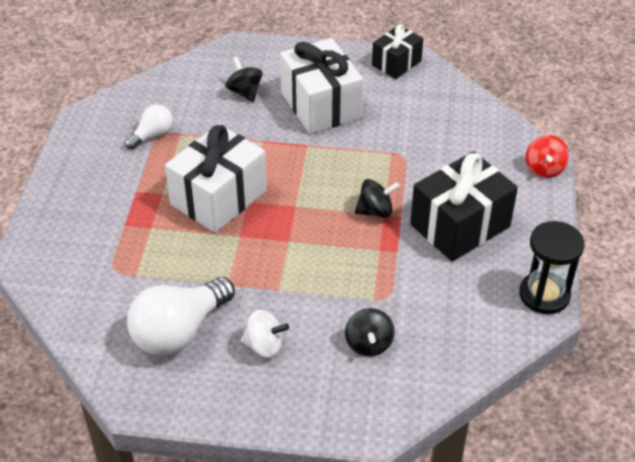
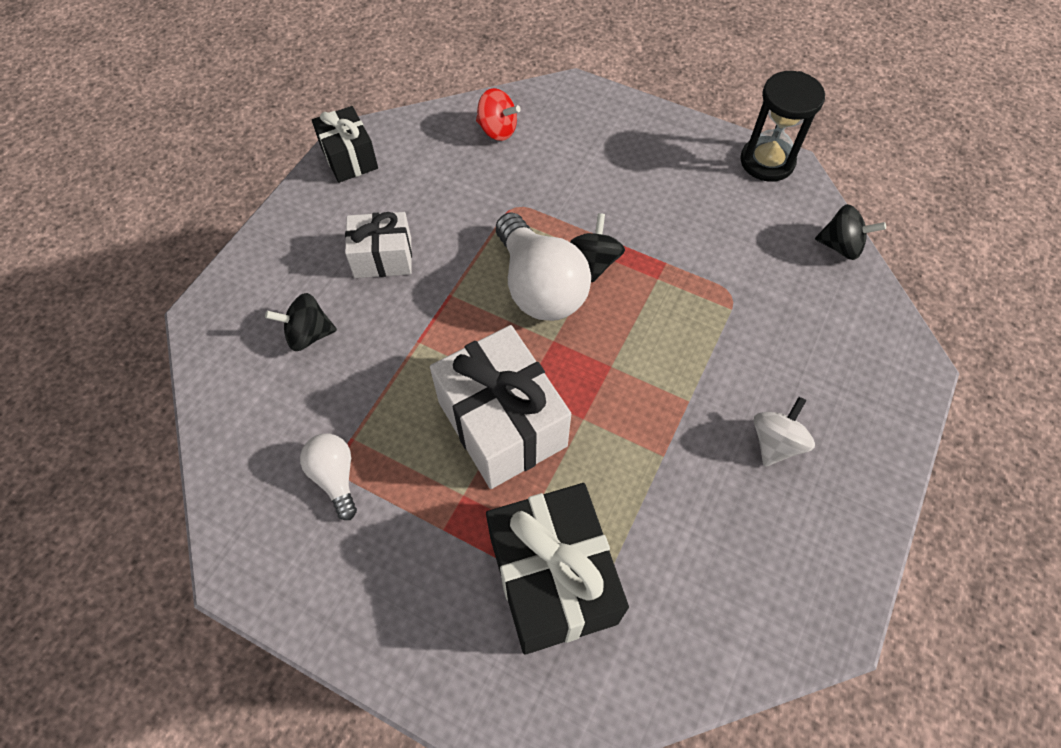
camera: 70 degrees left, 15 degrees up
white light bulb [127,277,235,356] -> white light bulb moved to [496,212,591,321]
white gift [280,38,363,134] -> white gift [345,212,412,278], size x0.59
black spinning top [345,308,395,356] -> black spinning top moved to [815,204,886,260]
black gift [410,151,518,262] -> black gift moved to [486,483,629,655]
red spinning top [526,135,569,178] -> red spinning top moved to [476,88,521,141]

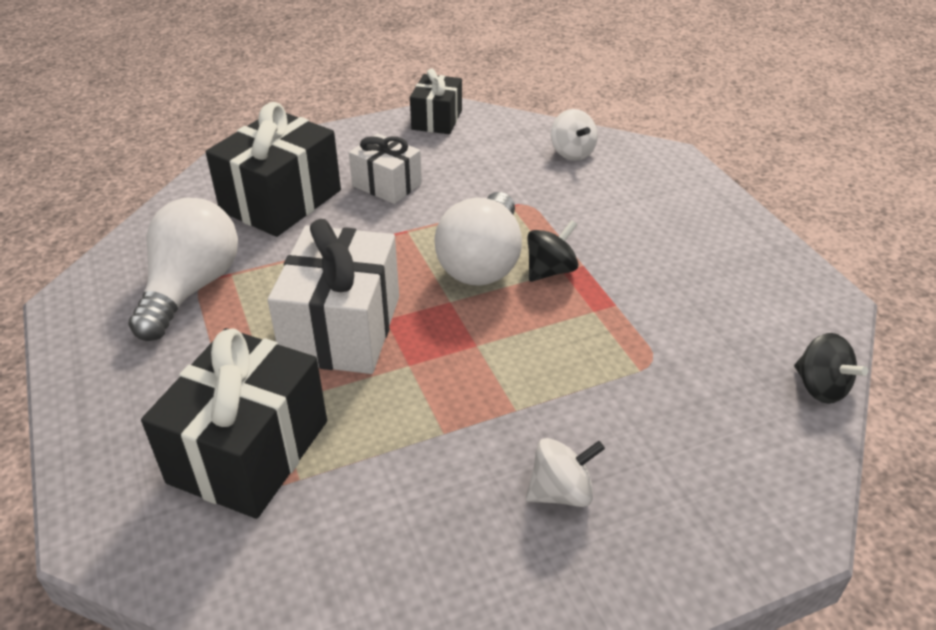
camera: 40 degrees right, 20 degrees down
black spinning top [265,293,337,351] -> black gift [206,102,341,237]
white light bulb [300,434,357,520] -> white light bulb [128,198,238,341], size x1.86
red spinning top [476,88,521,141] -> white spinning top [551,109,598,161]
black hourglass [740,71,825,182] -> none

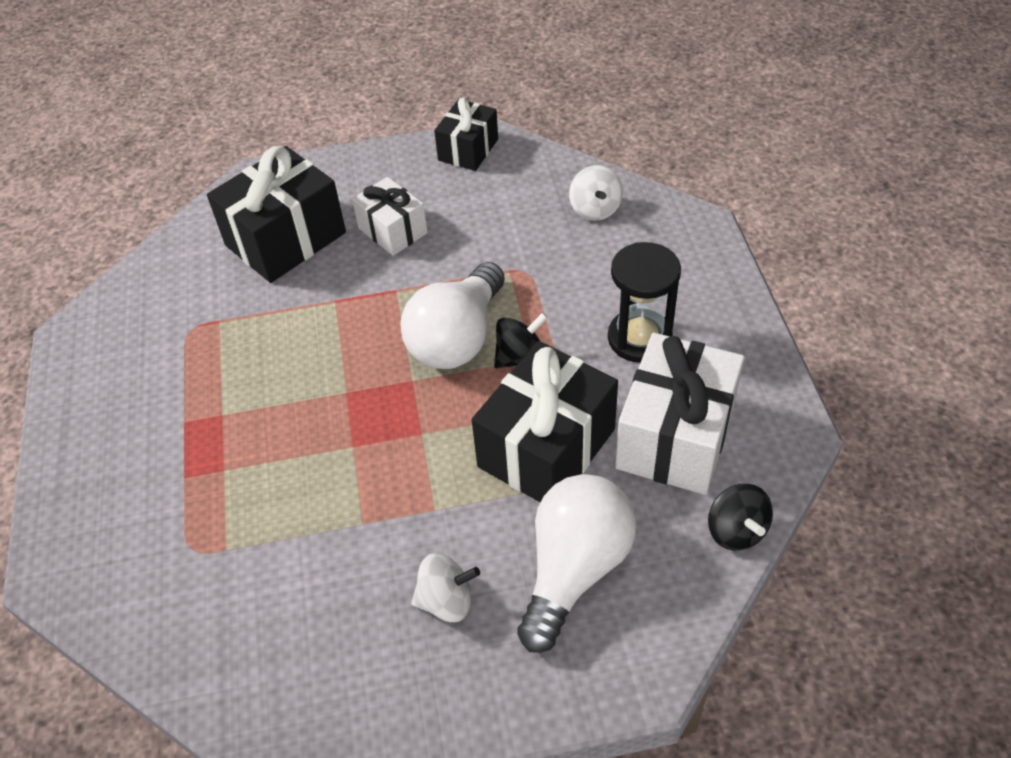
camera: 15 degrees right, 10 degrees up
white light bulb [128,198,238,341] -> white light bulb moved to [517,474,637,653]
black gift [141,328,327,519] -> black gift moved to [472,341,618,502]
white gift [268,219,399,374] -> white gift moved to [615,333,744,495]
none -> black hourglass [608,242,681,363]

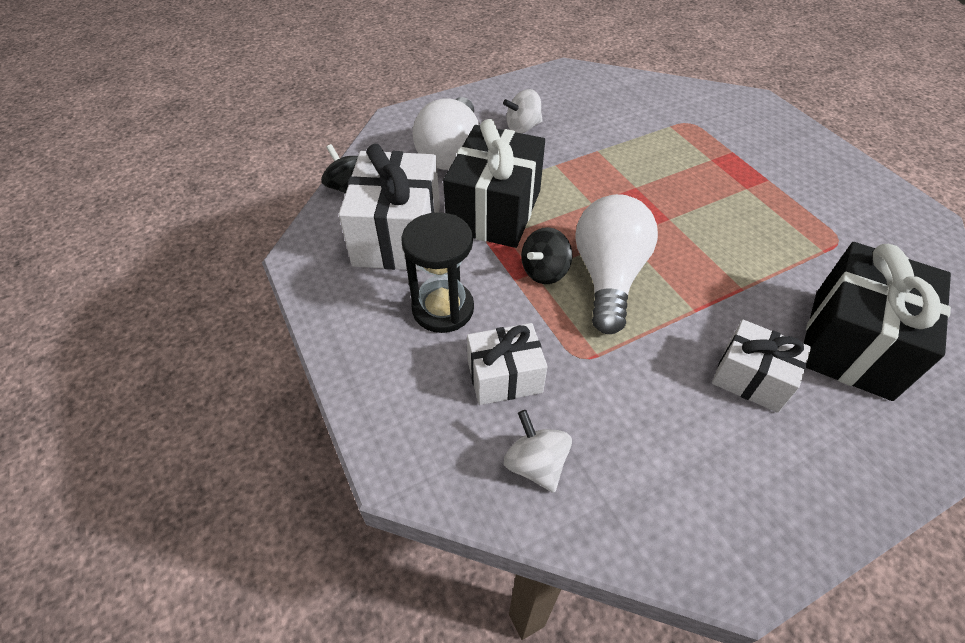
camera: 160 degrees right, 0 degrees up
black gift [434,98,498,171] -> none
none -> white gift [467,323,548,405]

